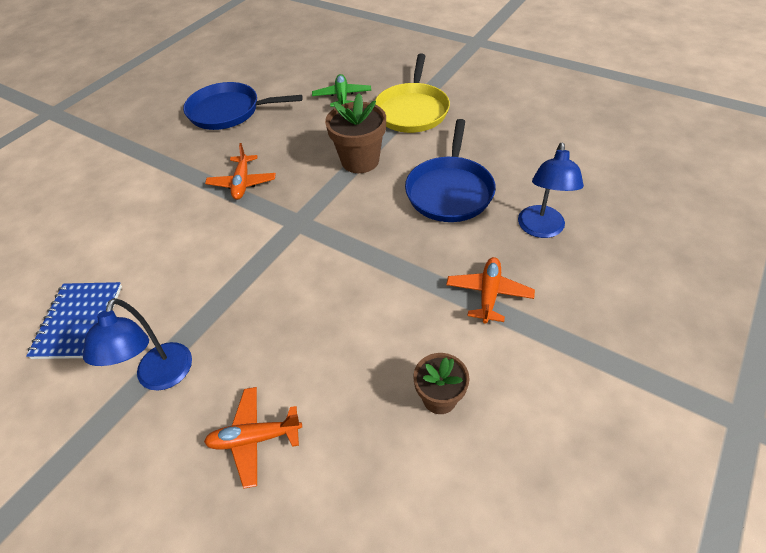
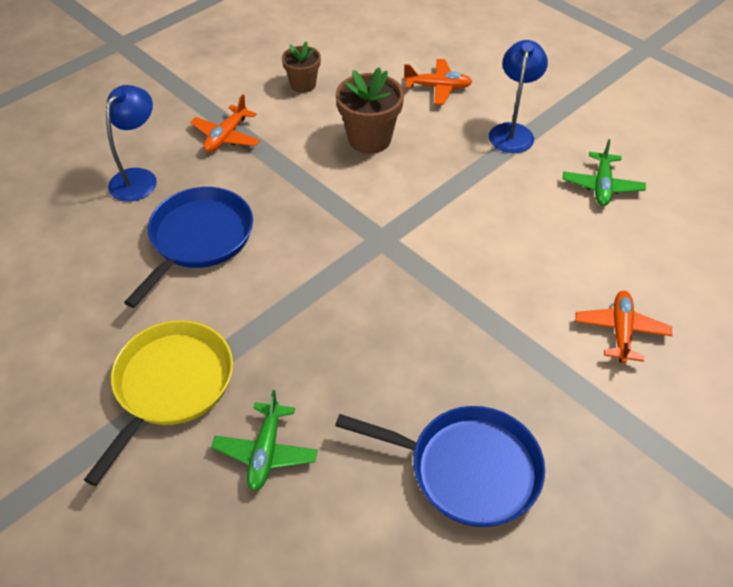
camera: 170 degrees left, 0 degrees up
blue notebook [26,282,122,359] -> green plane [563,139,646,206]
orange plane [205,143,276,200] -> orange plane moved to [575,291,672,363]
brown flower pot [325,93,386,173] -> brown flower pot moved to [336,67,404,154]

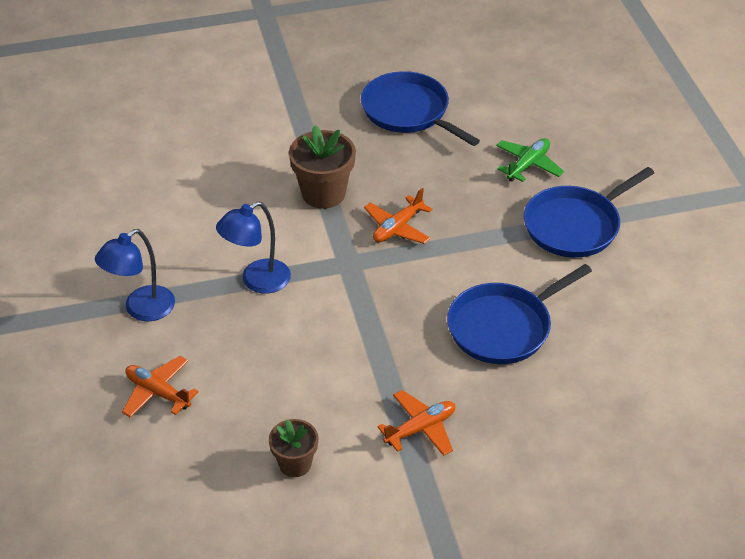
camera: 150 degrees left, 5 degrees down
yellow pan [84,320,233,486] -> blue pan [524,167,654,258]
blue lamp [106,85,157,202] -> blue lamp moved to [216,201,291,294]
brown flower pot [336,67,404,154] -> brown flower pot moved to [289,125,356,209]
green plane [563,139,646,206] -> none
orange plane [575,291,672,363] -> orange plane moved to [364,188,433,244]

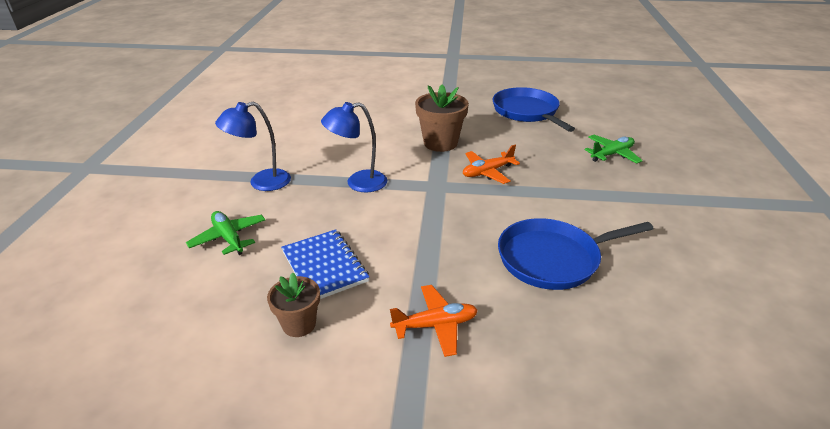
camera: 20 degrees right, 10 degrees down
orange plane [122,356,199,418] -> green plane [186,211,265,255]
blue pan [524,167,654,258] -> none
none -> blue notebook [281,230,369,299]

